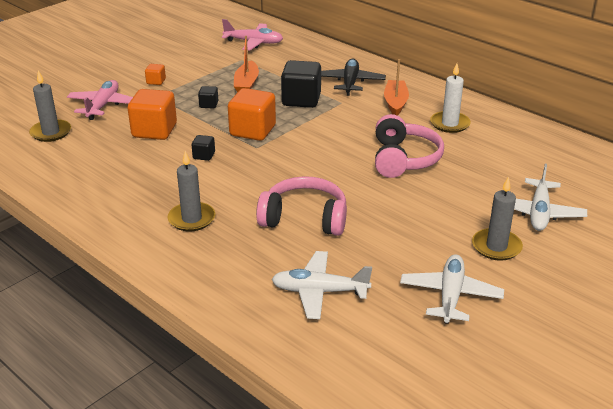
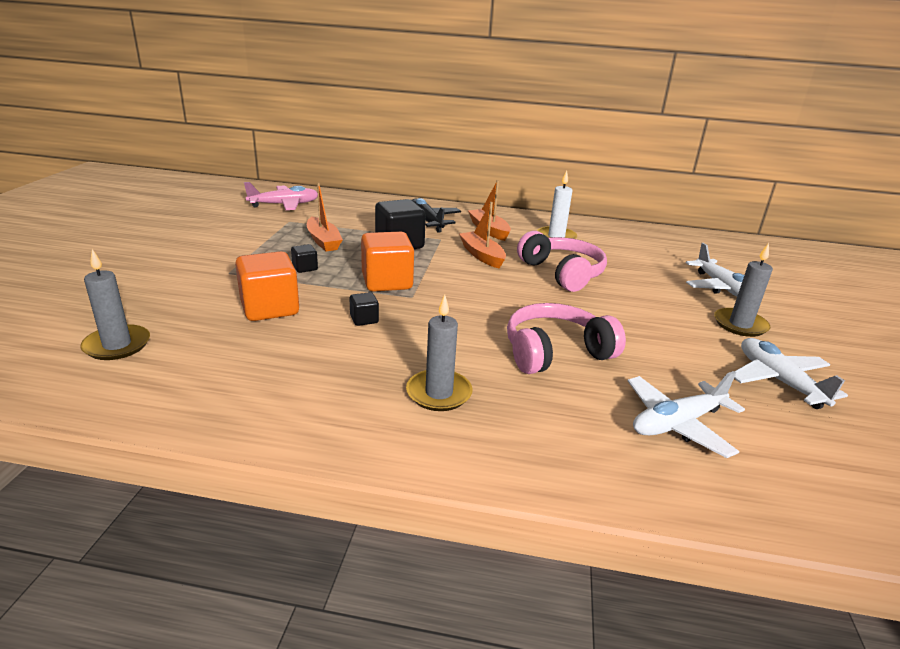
camera: 35 degrees left, 5 degrees down
pink plane [67,80,133,120] -> none
orange cube [145,64,166,85] -> none
none -> orange boat [459,202,506,269]

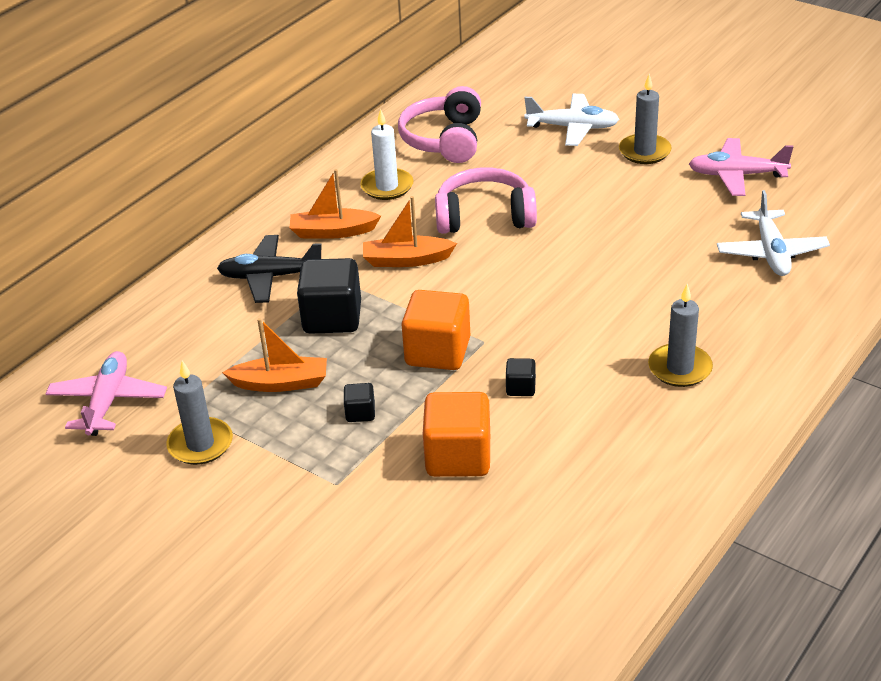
camera: 60 degrees left, 10 degrees up
grey candle [80,249,150,360] -> grey candle moved to [166,361,233,465]
pink headphones [507,303,626,374] -> pink headphones moved to [398,86,481,163]
white plane [734,338,848,409] -> pink plane [689,138,793,196]

